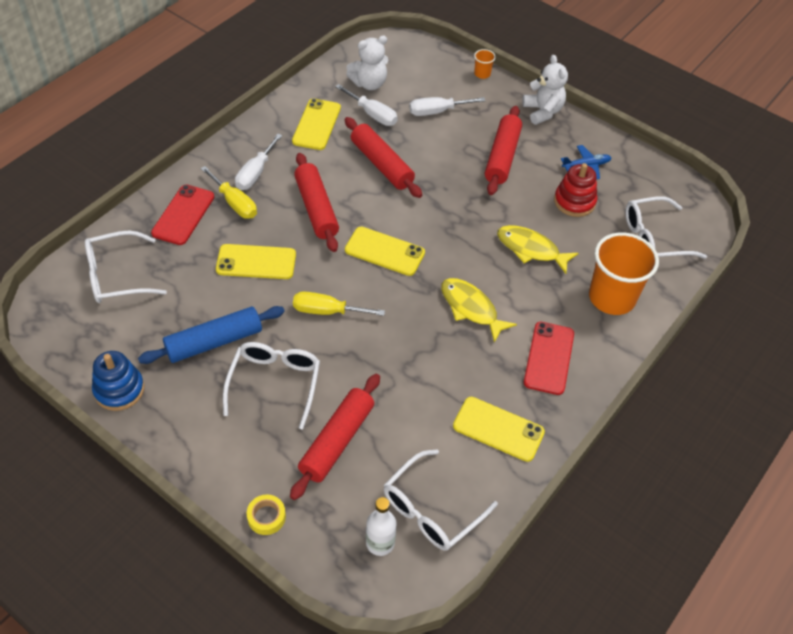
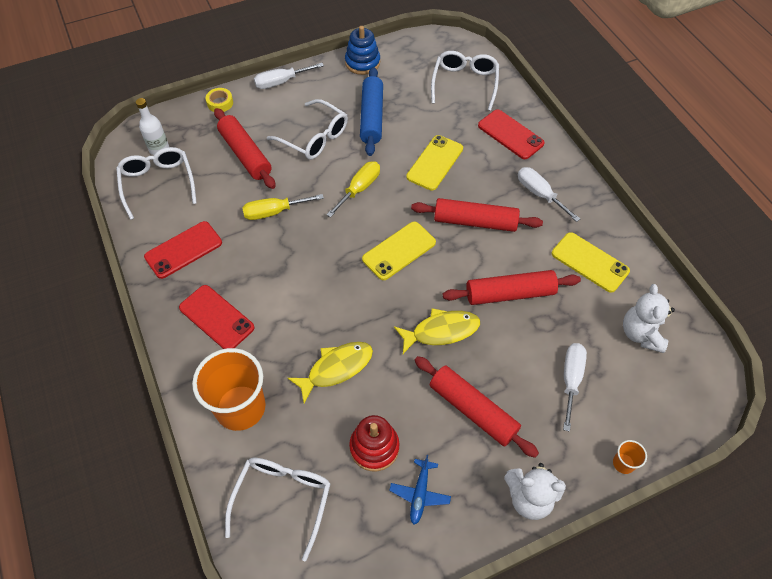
camera: 120 degrees right, 5 degrees up
yellow screwdriver [200,166,257,219] -> yellow screwdriver moved to [242,194,324,220]
white screwdriver [335,84,398,126] -> white screwdriver moved to [254,63,324,89]
yellow fish [441,278,517,343] -> yellow fish moved to [394,308,480,354]
yellow phone [453,397,545,462] -> red phone [144,221,222,279]

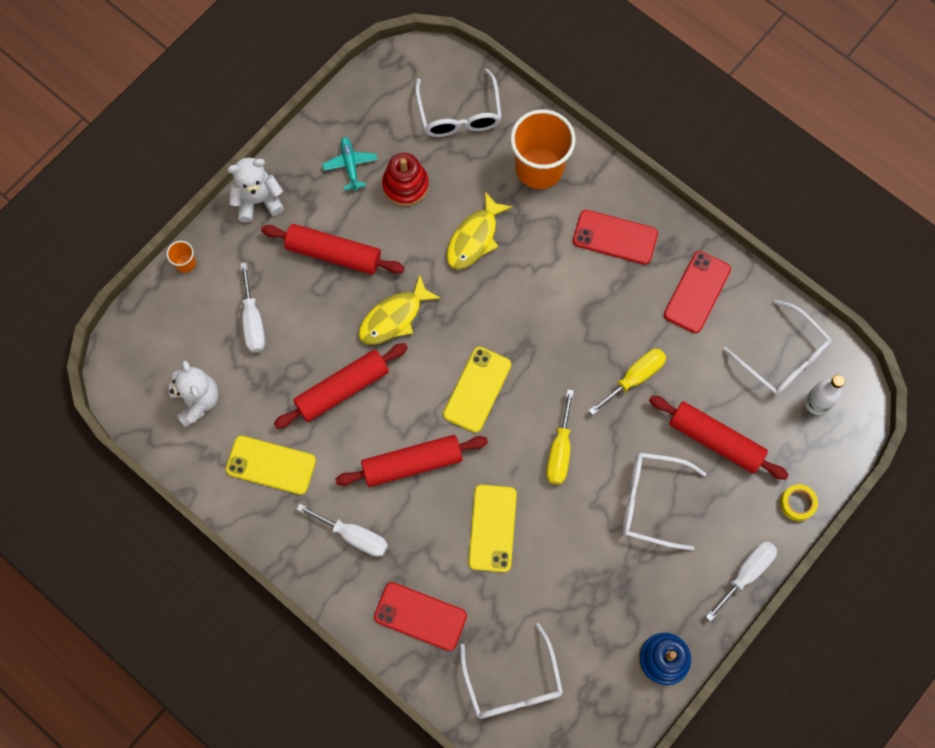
camera: 155 degrees right, 15 degrees up
blue rolling pin [360,67,383,156] -> none
blue plane [389,455,451,525] -> turquoise plane [322,137,377,191]

